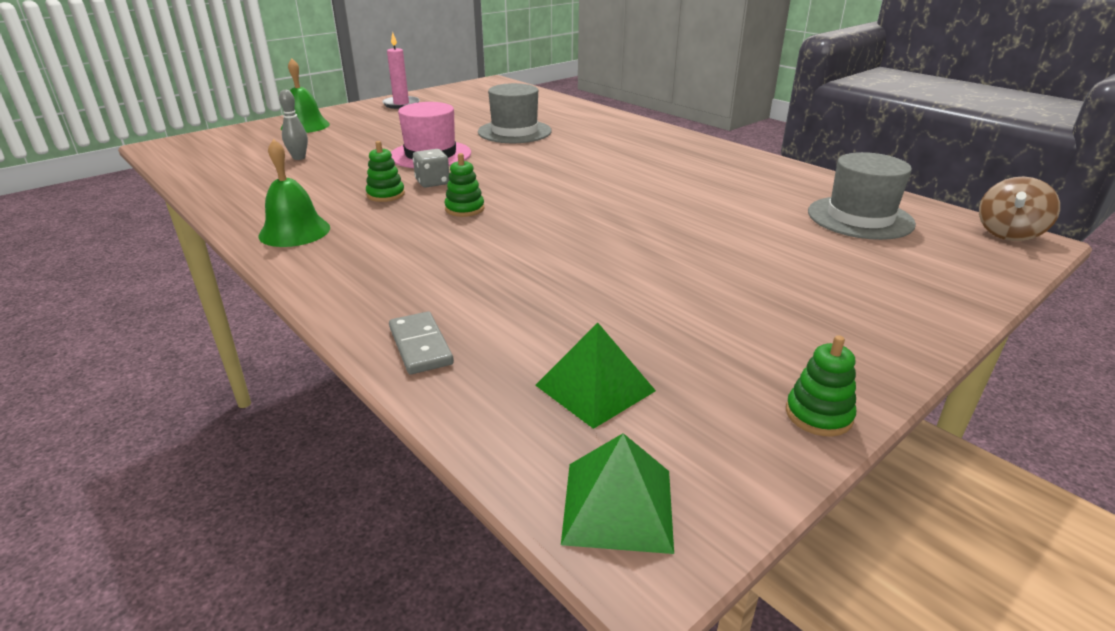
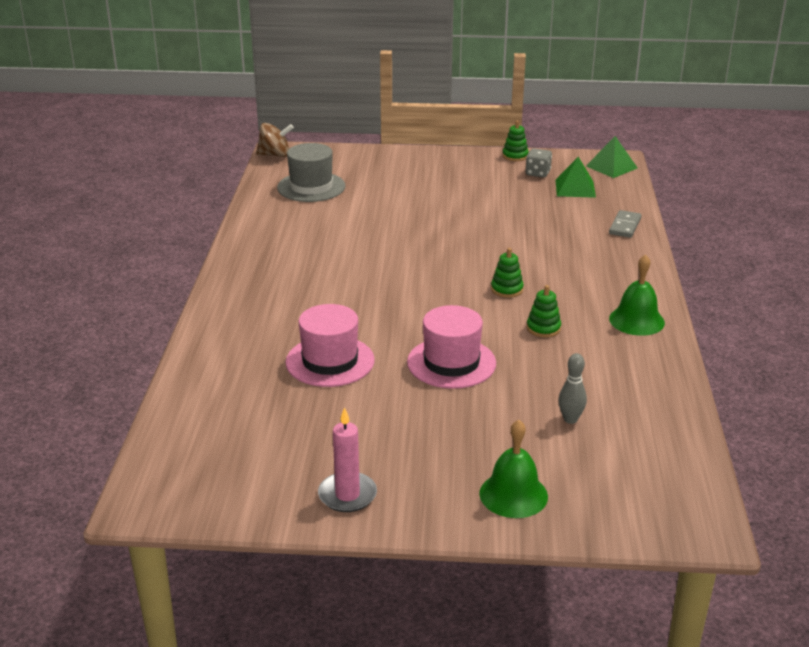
camera: 135 degrees left, 0 degrees up
grey dice [413,149,449,188] -> grey dice moved to [526,148,552,178]
grey hat [478,83,552,143] -> pink hat [285,304,375,387]

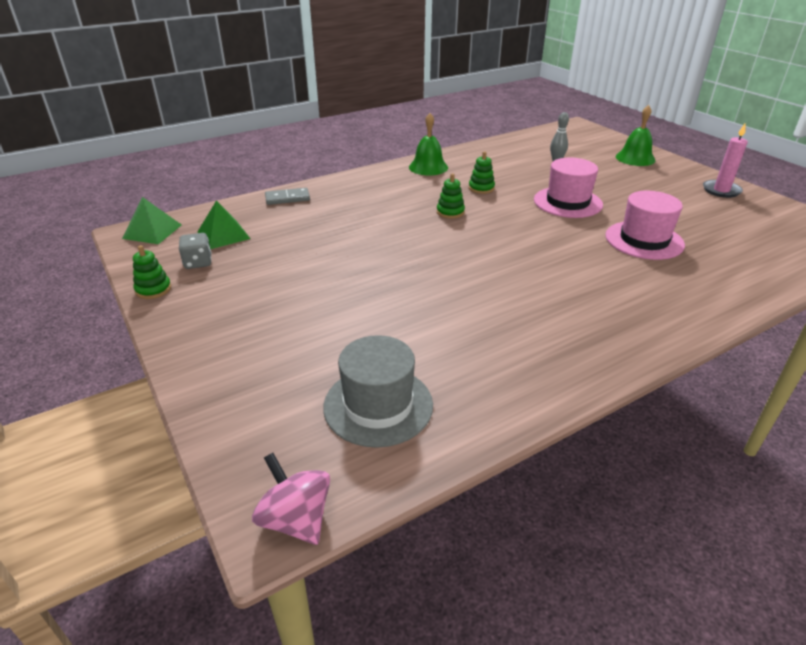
camera: 125 degrees left, 5 degrees up
brown spinning top [256,123,294,157] -> pink spinning top [252,453,330,545]

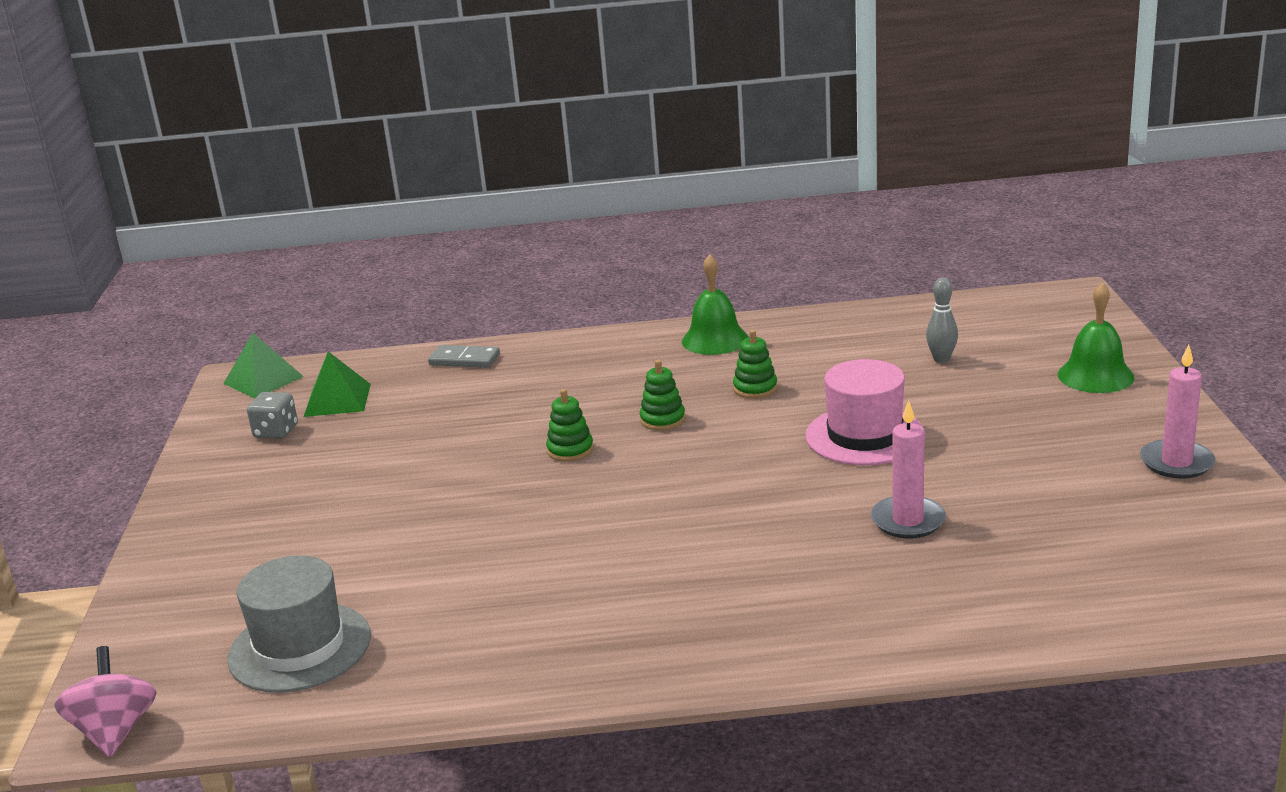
camera: 30 degrees right, 10 degrees down
green stacking toy [133,245,171,299] -> green stacking toy moved to [546,389,594,462]
pink hat [605,191,685,260] -> pink candle [871,400,946,538]

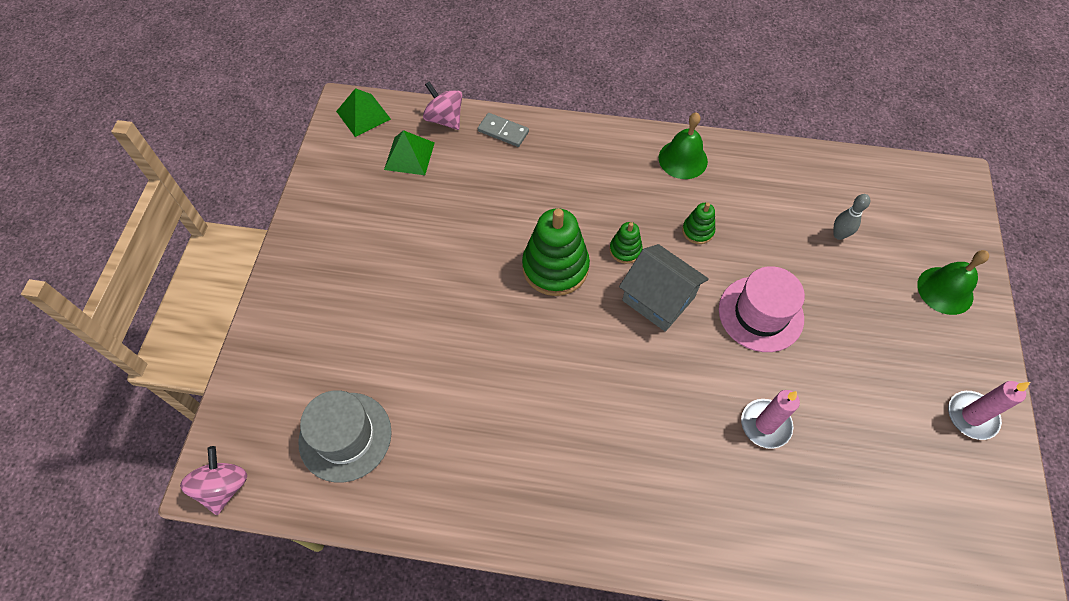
camera: 10 degrees right, 35 degrees up
grey dice [247,392,298,439] -> none
green stacking toy [546,389,594,462] -> green stacking toy [522,208,590,296], size x2.03
none -> pink spinning top [423,81,462,130]
none -> grey house [619,244,709,332]

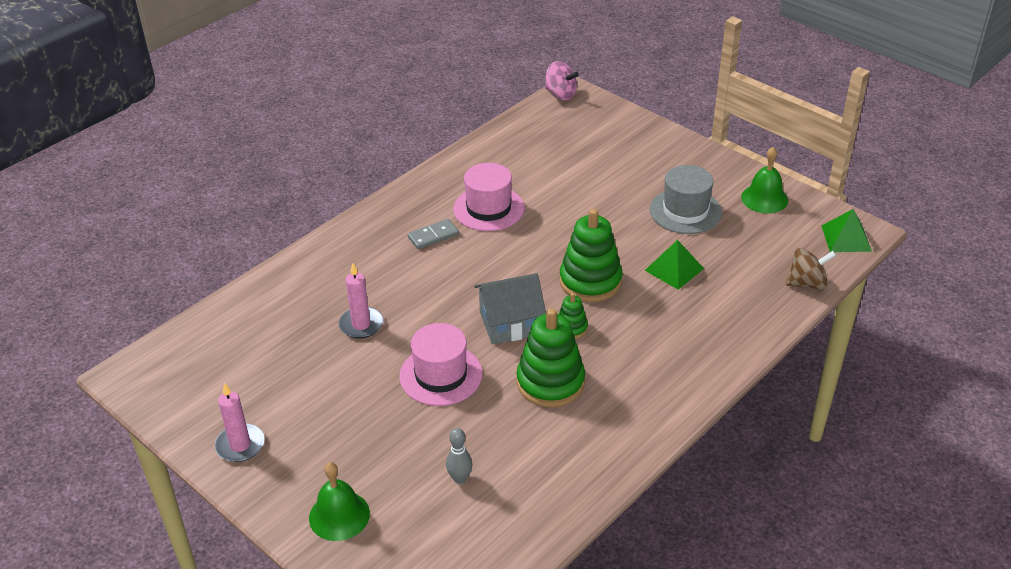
camera: 125 degrees right, 20 degrees down
grey hat [298,390,392,483] -> grey hat moved to [650,165,722,234]
green pyramid [384,130,435,175] -> green pyramid moved to [644,240,704,290]
pink spinning top [423,81,462,130] -> brown spinning top [786,248,836,290]
grey domino [478,113,529,147] -> grey domino moved to [408,219,459,249]
green bell [659,112,708,179] -> green bell moved to [741,147,788,214]
green stacking toy [682,203,715,244] -> green stacking toy [517,308,585,407], size x2.03
none -> pink hat [453,163,524,231]

